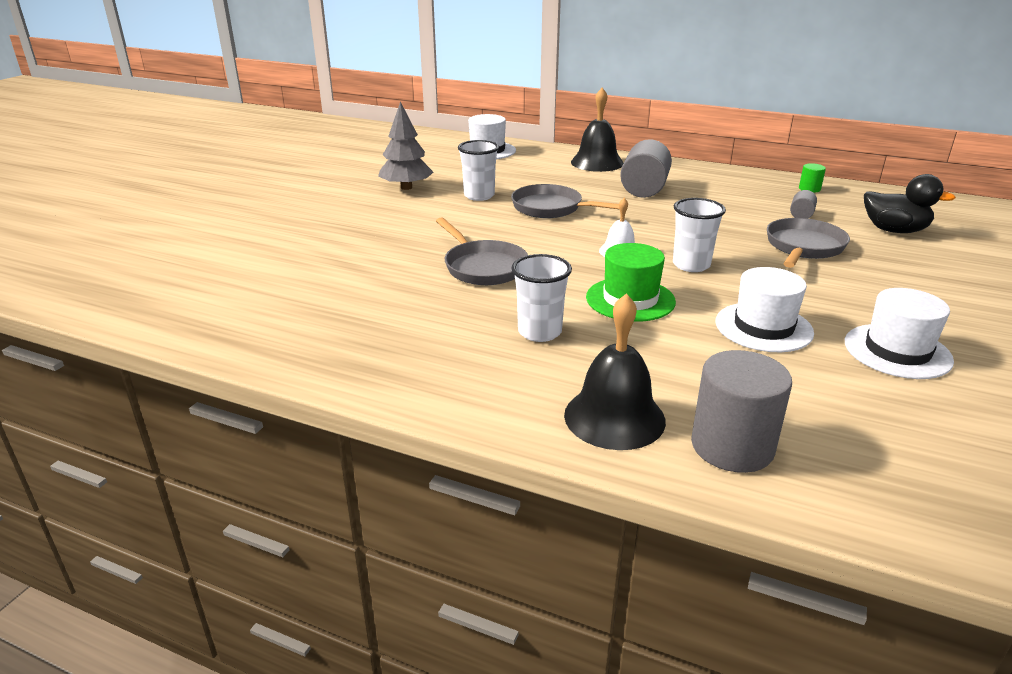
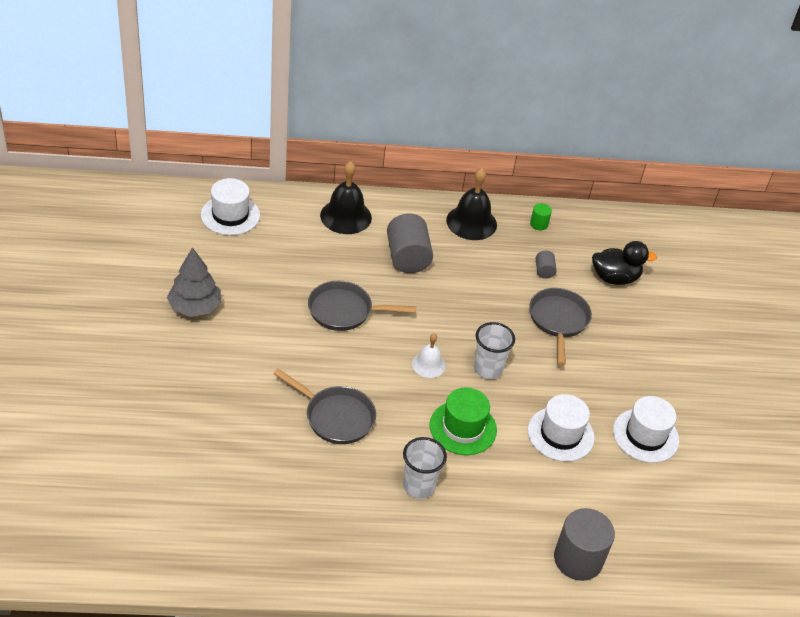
camera: 30 degrees left, 15 degrees up
white cup [458,140,499,201] -> none
black bell [564,293,666,450] -> black bell moved to [446,168,497,240]

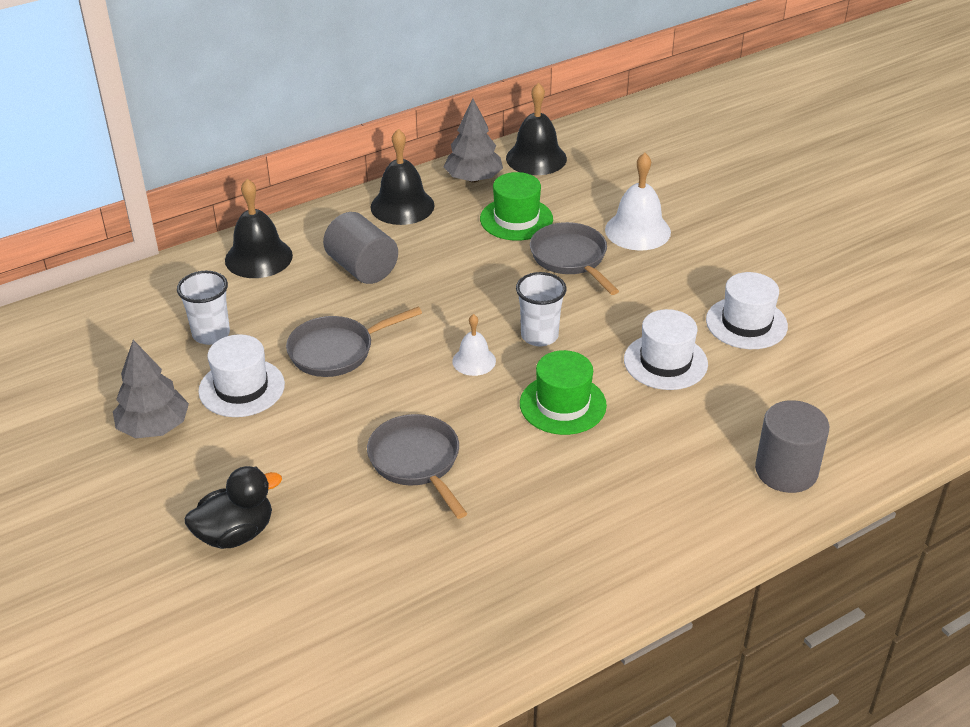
camera: 25 degrees left, 5 degrees down
white hat [201,178,260,235] -> white hat moved to [198,334,285,417]
grey pan [273,369,376,444] -> grey pan turned 120 degrees counterclockwise [367,414,468,519]
white cup [403,437,447,499] -> white cup moved to [177,271,230,345]
green cylinder [530,203,552,230] -> grey tree [444,98,503,182]
grey cylinder [536,251,557,279] -> green hat [480,172,553,241]
black duck [592,241,657,285] -> black duck moved to [185,466,282,549]
none -> black bell [506,83,567,175]
none -> white bell [605,153,671,251]

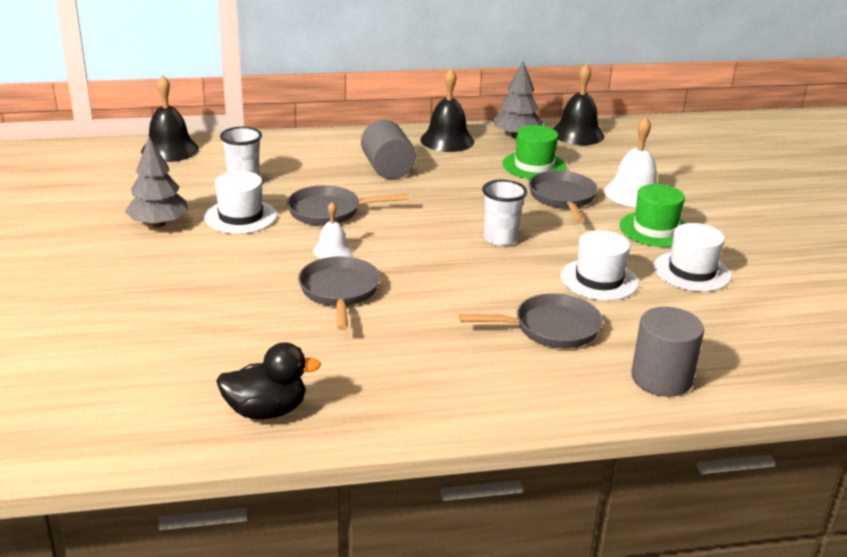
camera: 20 degrees right, 10 degrees down
black duck [185,466,282,549] -> black duck moved to [216,342,321,419]
black bell [225,179,293,278] -> black bell moved to [141,75,199,162]
white bell [452,314,496,376] -> white bell moved to [313,202,352,259]
green hat [520,350,607,435] -> green hat moved to [620,184,686,247]
none -> grey pan [459,293,603,348]

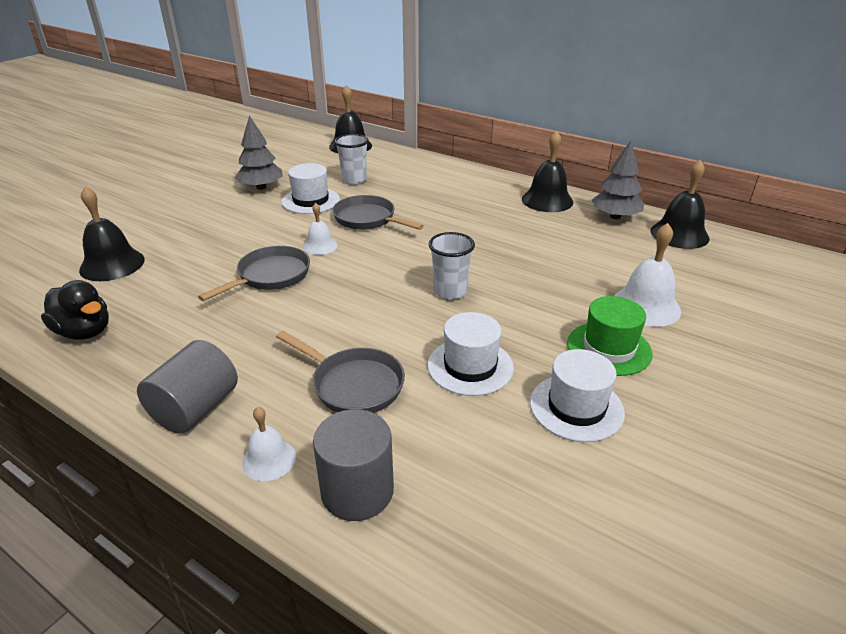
camera: 45 degrees right, 5 degrees up
grey cylinder [361,120,416,179] -> grey cylinder moved to [137,340,238,434]
green hat [502,125,566,179] -> none
grey pan [529,171,597,223] -> none
none -> black bell [79,186,145,281]
none -> white bell [242,407,296,481]

